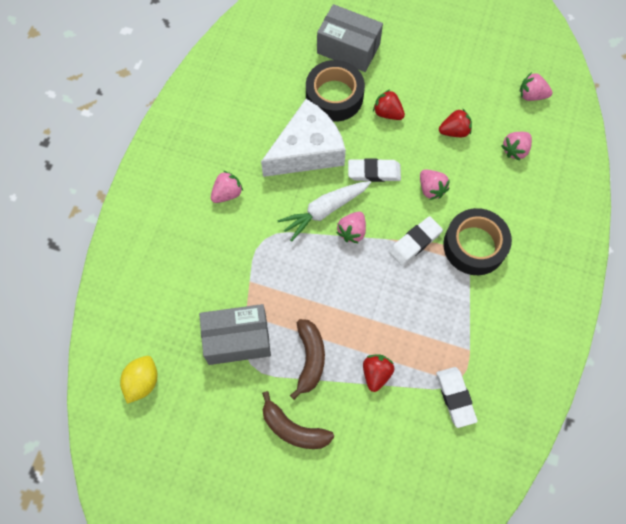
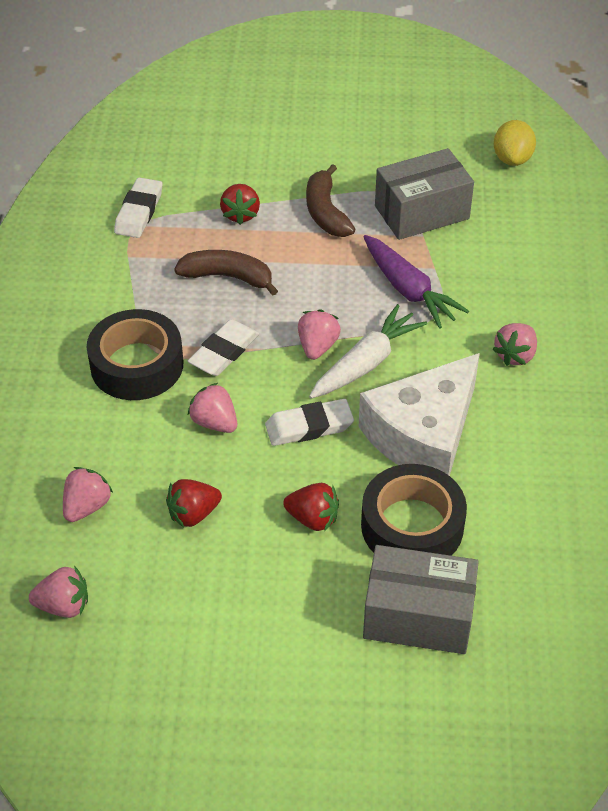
camera: 165 degrees right, 20 degrees down
brown banana [262,391,334,449] -> brown banana moved to [174,250,278,296]
white eraser [436,367,478,428] -> white eraser turned 45 degrees clockwise [114,177,162,238]
none -> purple carrot [363,235,469,329]

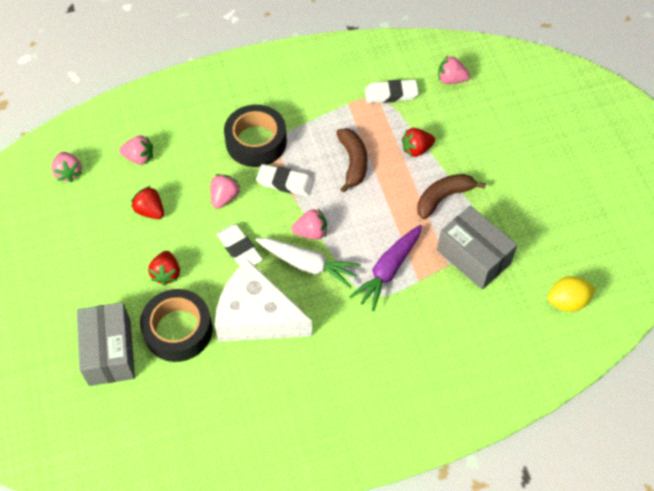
camera: 70 degrees right, 10 degrees up
pink strawberry [492,323,537,366] -> pink strawberry moved to [438,56,470,84]

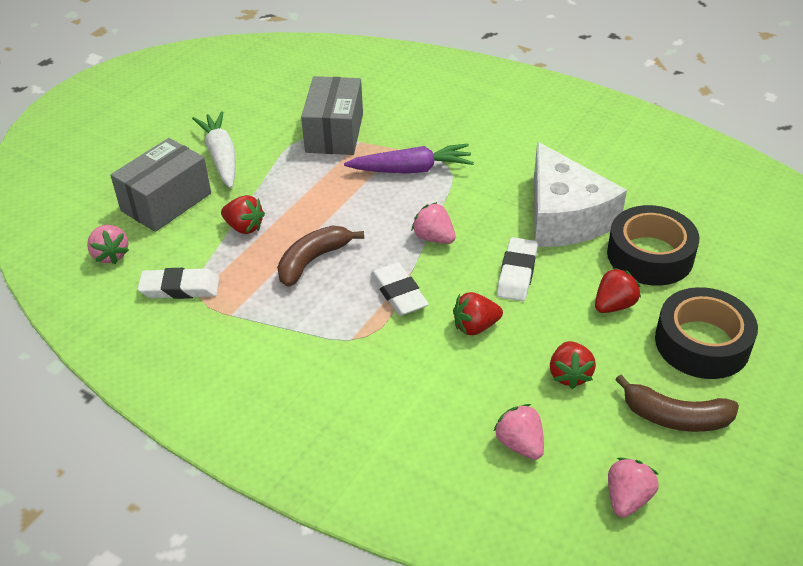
camera: 130 degrees left, 15 degrees down
grey box [77,302,135,386] -> grey box moved to [110,138,211,232]
pink strawberry [210,174,240,209] -> red strawberry [453,292,503,335]
black tape [224,105,287,167] -> black tape moved to [655,287,758,379]
white carrot [256,238,361,288] -> white carrot moved to [192,111,236,188]
white eraser [365,79,419,103] -> white eraser turned 45 degrees counterclockwise [138,268,220,299]
brown banana [417,174,486,219] -> brown banana moved to [615,375,739,432]
yellow lemon [547,276,596,312] -> none

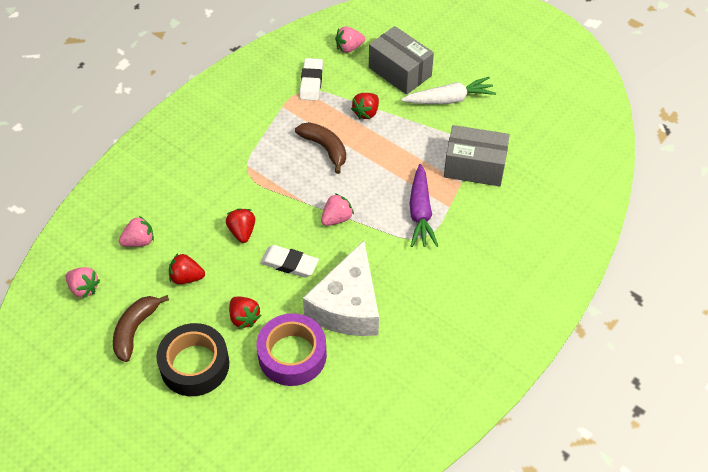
camera: 95 degrees right, 10 degrees up
white eraser [371,262,429,316] -> none
white cheese [534,142,627,247] -> white cheese turned 60 degrees counterclockwise [303,241,379,336]
black tape [607,205,699,286] -> purple tape [256,313,327,386]

